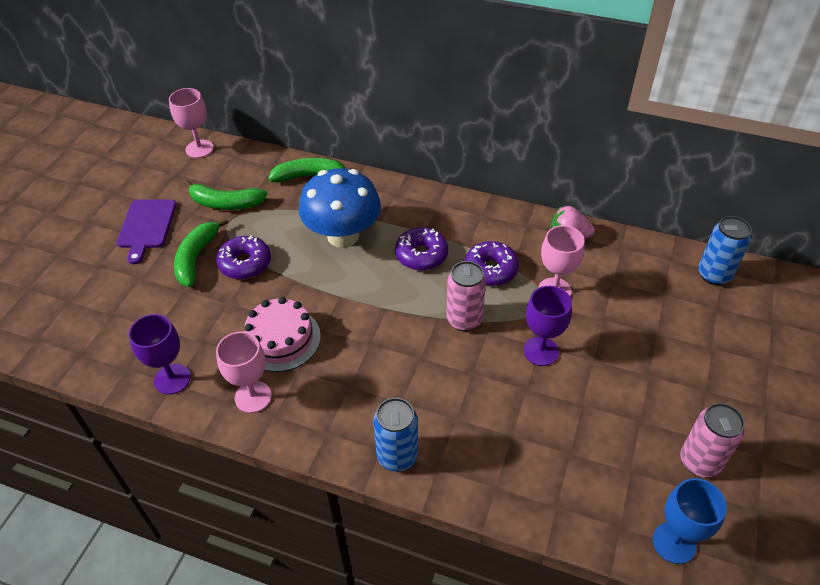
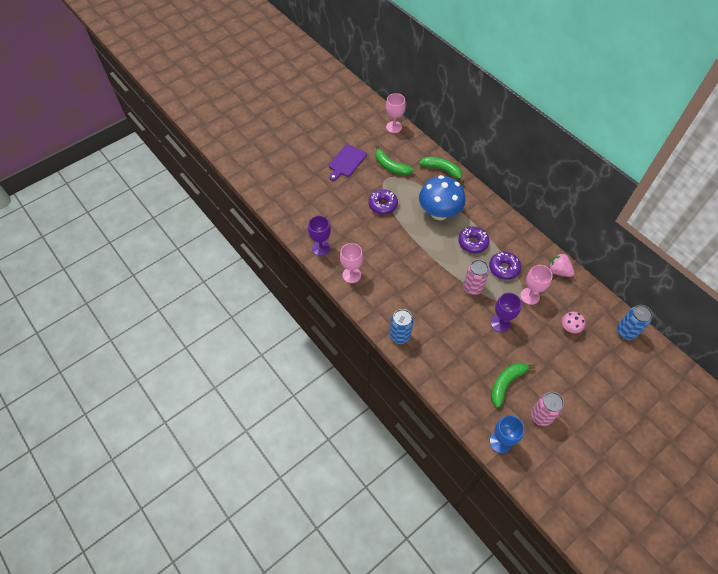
camera: 30 degrees right, 10 degrees up
green banana [174,218,228,287] -> green banana moved to [491,363,536,408]
pink cake [244,297,321,372] -> none
none -> pink mushroom [562,312,585,333]

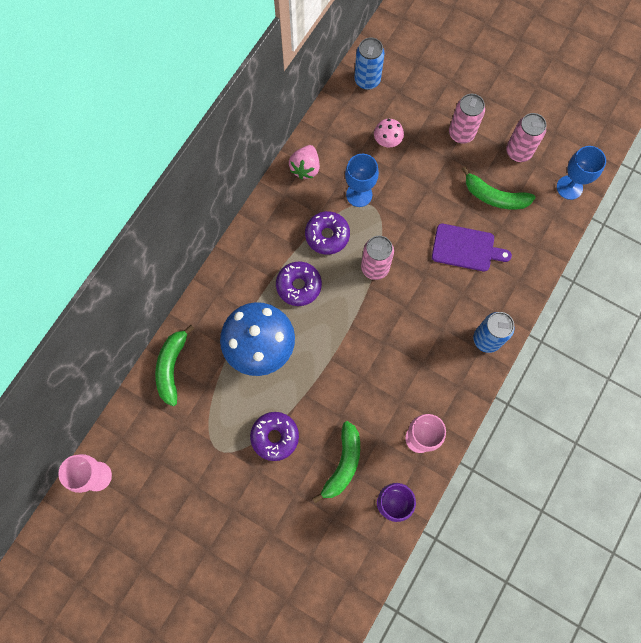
camera: 110 degrees left, 15 degrees up
purple cutting board [329,144,367,181] -> purple cutting board moved to [432,224,512,272]
green banana [375,145,414,175] -> green banana moved to [312,421,360,503]
purple goblet [491,293,522,332] -> none
pink goblet [520,265,553,305] -> blue goblet [345,154,379,207]
none -> pink can [449,94,485,143]

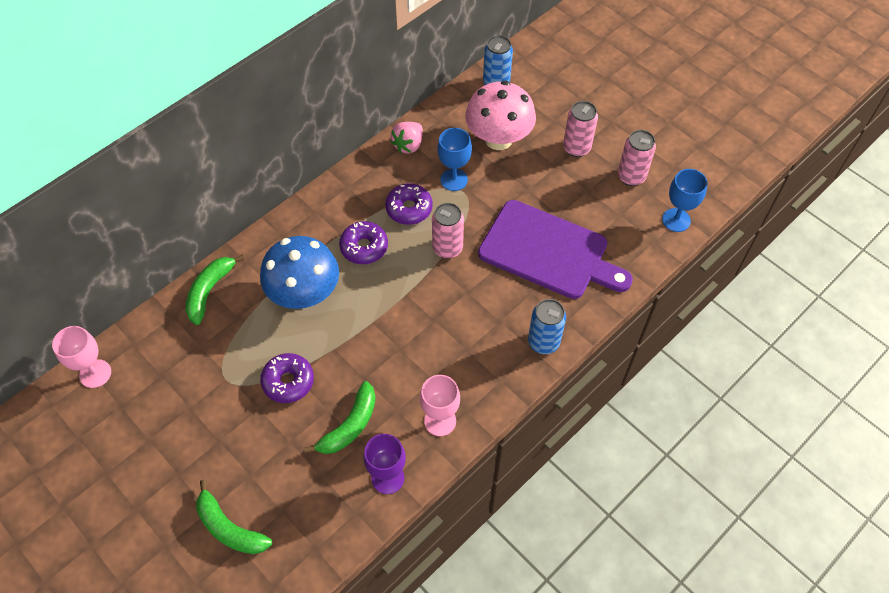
camera: 15 degrees right, 15 degrees down
pink mushroom [374,119,404,147] -> pink mushroom [465,81,536,150], size x2.23
purple cutting board [432,224,512,272] -> purple cutting board [478,200,633,299], size x1.80
green banana [462,167,536,210] -> green banana moved to [196,480,272,554]

